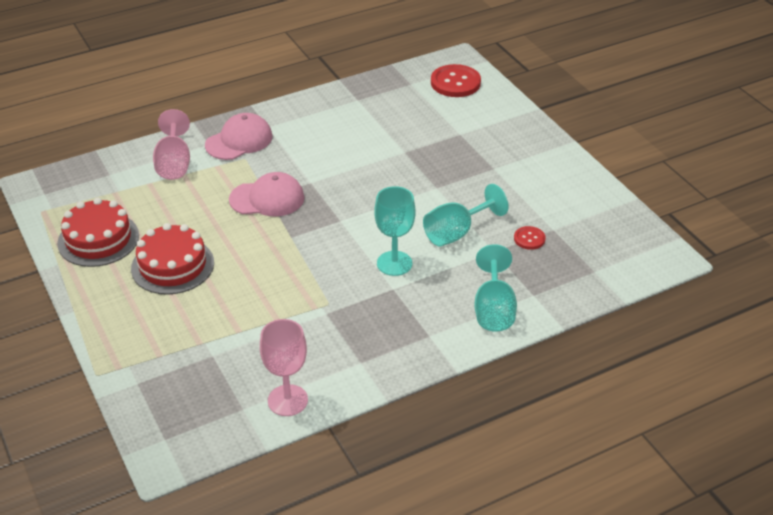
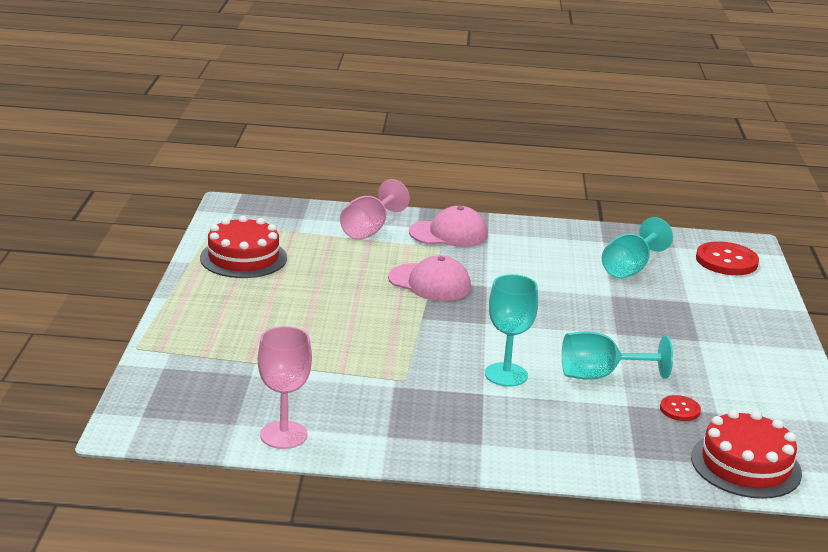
camera: 30 degrees right, 15 degrees down
red cake [131,223,214,295] -> red cake moved to [691,410,802,499]
turquoise goblet [475,244,517,332] -> turquoise goblet moved to [602,217,673,279]

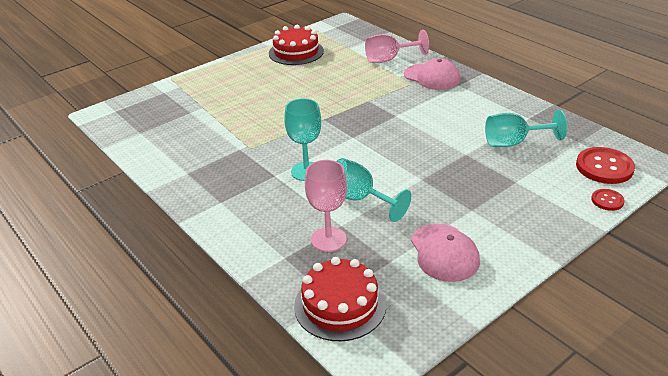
camera: 50 degrees right, 10 degrees up
pink goblet [258,326,312,449] -> pink goblet moved to [305,160,347,252]
pink cap [388,255,471,301] -> pink cap moved to [411,224,480,282]
red button [660,395,701,421] -> red button moved to [591,189,625,211]

